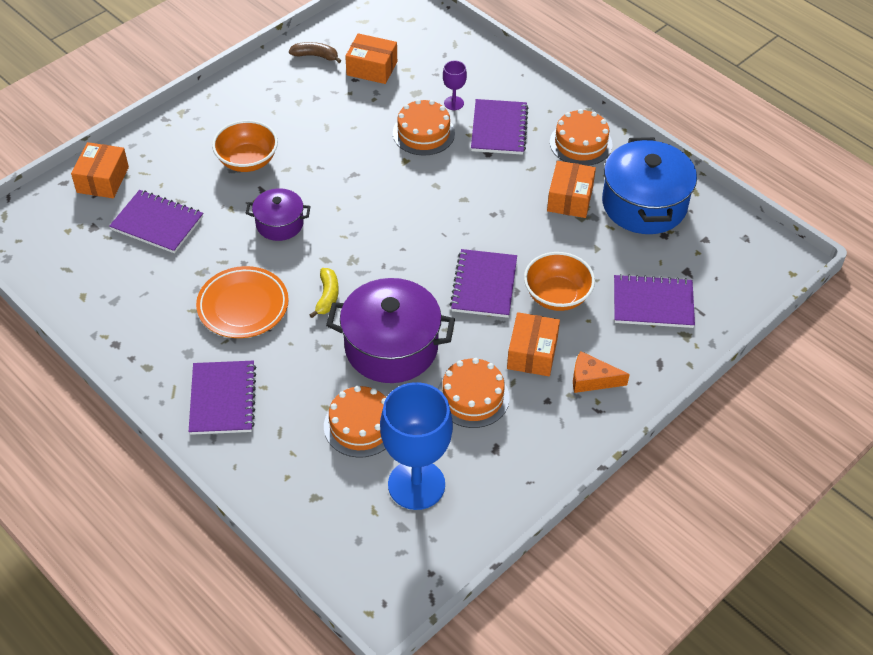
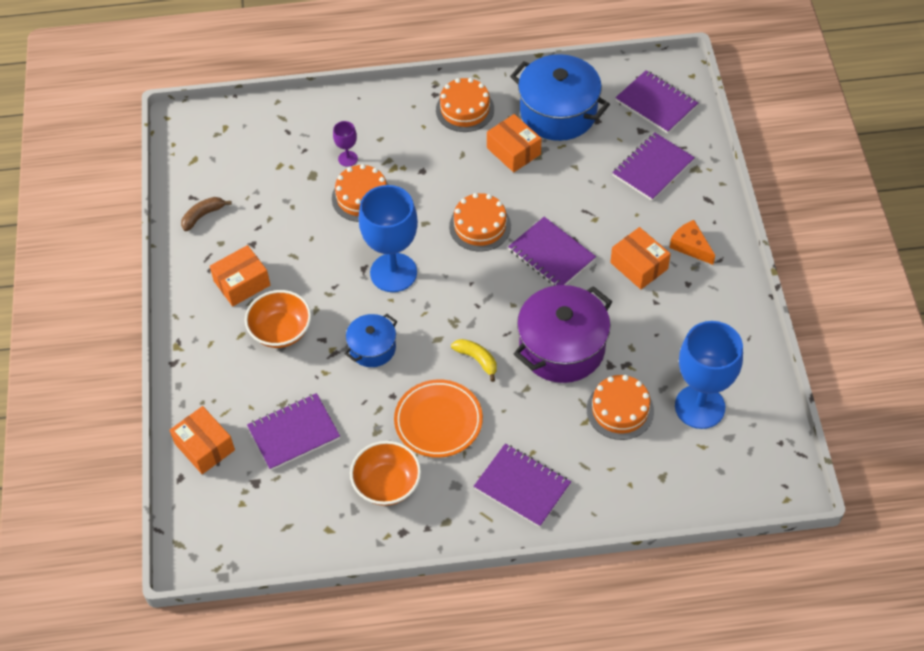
camera: 50 degrees left, 5 degrees up
purple pot [245,188,311,241] -> blue pot [345,314,397,367]
orange box [345,33,397,84] -> orange box moved to [210,245,270,306]
orange cake [438,358,510,428] -> orange cake moved to [449,193,511,252]
purple notebook [471,99,528,155] -> purple notebook moved to [616,70,698,134]
orange bowl [524,252,595,311] -> orange bowl moved to [350,441,421,506]
orange cheese [573,351,630,393] -> orange cheese turned 90 degrees clockwise [670,220,715,265]
none -> blue goblet [359,185,418,292]

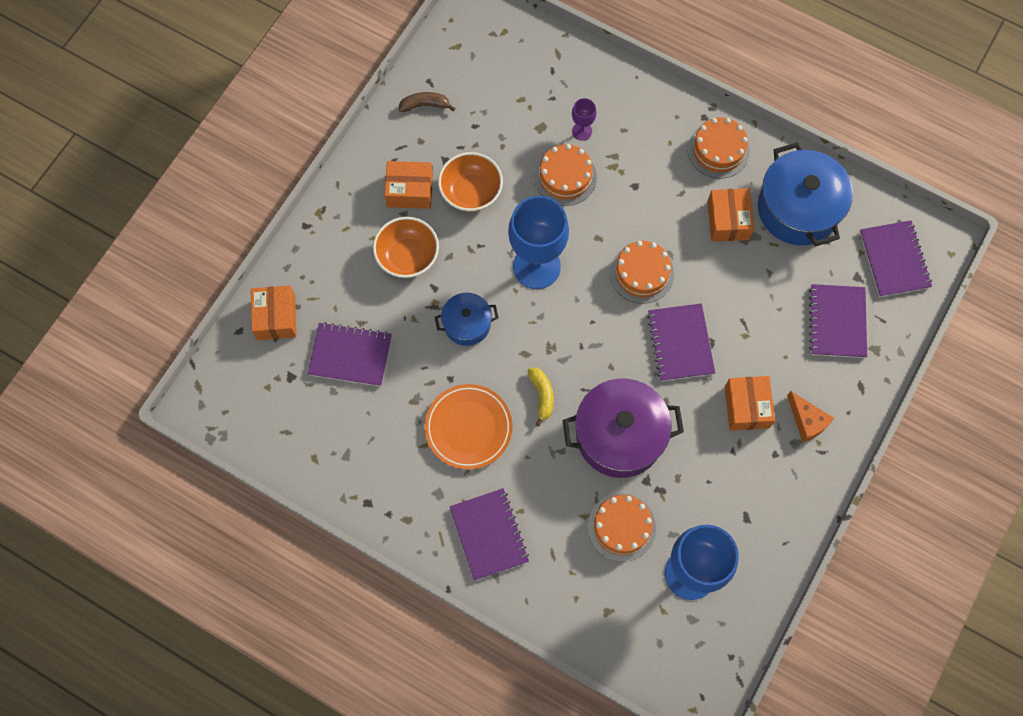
camera: 35 degrees right, 15 degrees up
orange bowl [350,441,421,506] -> orange bowl moved to [438,152,503,212]
purple notebook [612,132,695,201] -> purple notebook turned 75 degrees counterclockwise [809,284,867,358]
orange cheese [670,220,715,265] -> orange cheese turned 150 degrees clockwise [787,391,834,442]

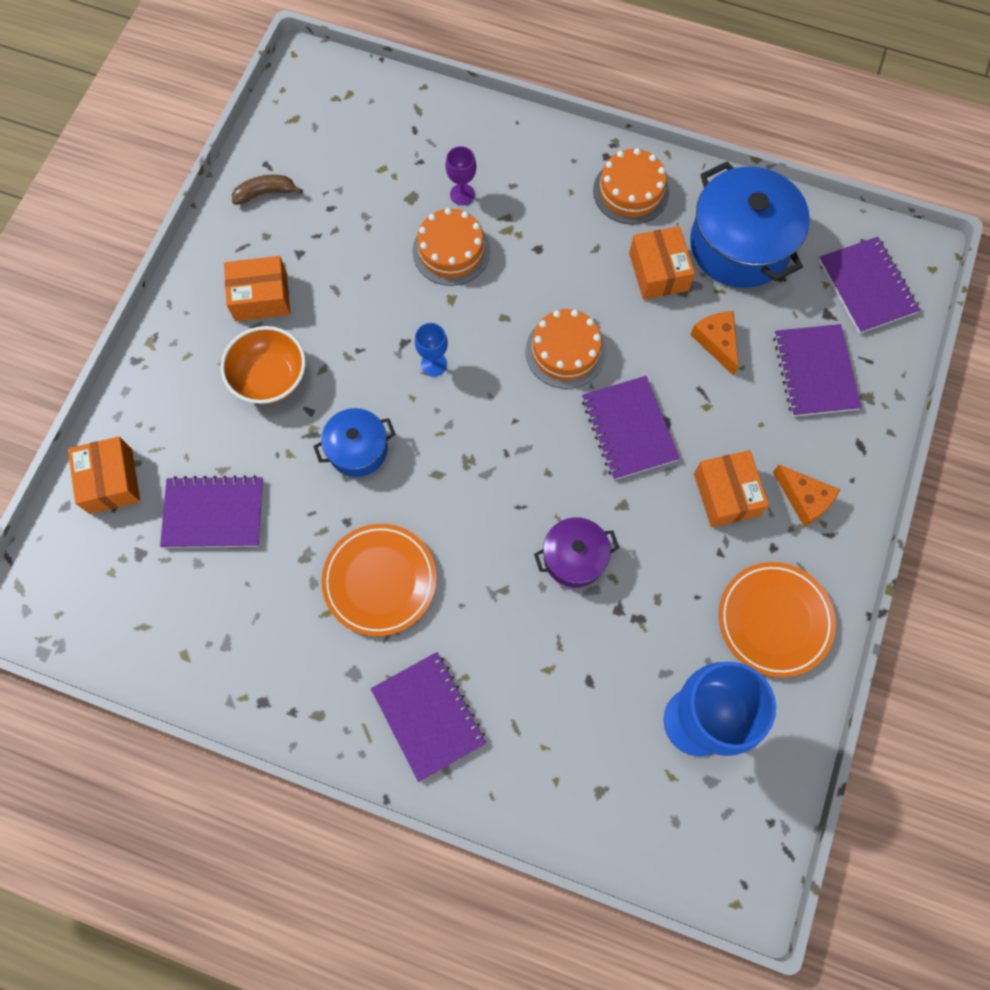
camera: 10 degrees left, 0 degrees up
orange bowl [438,152,503,212] -> none
blue goblet [508,196,569,289] -> blue goblet [415,323,448,377], size x0.44
yellow banana [527,368,554,427] -> none
purple pot [562,378,684,478] -> purple pot [534,517,619,588], size x0.55
orange cake [588,494,656,562] -> none
none -> orange cheese [691,311,739,376]
none -> orange plate [719,562,836,677]

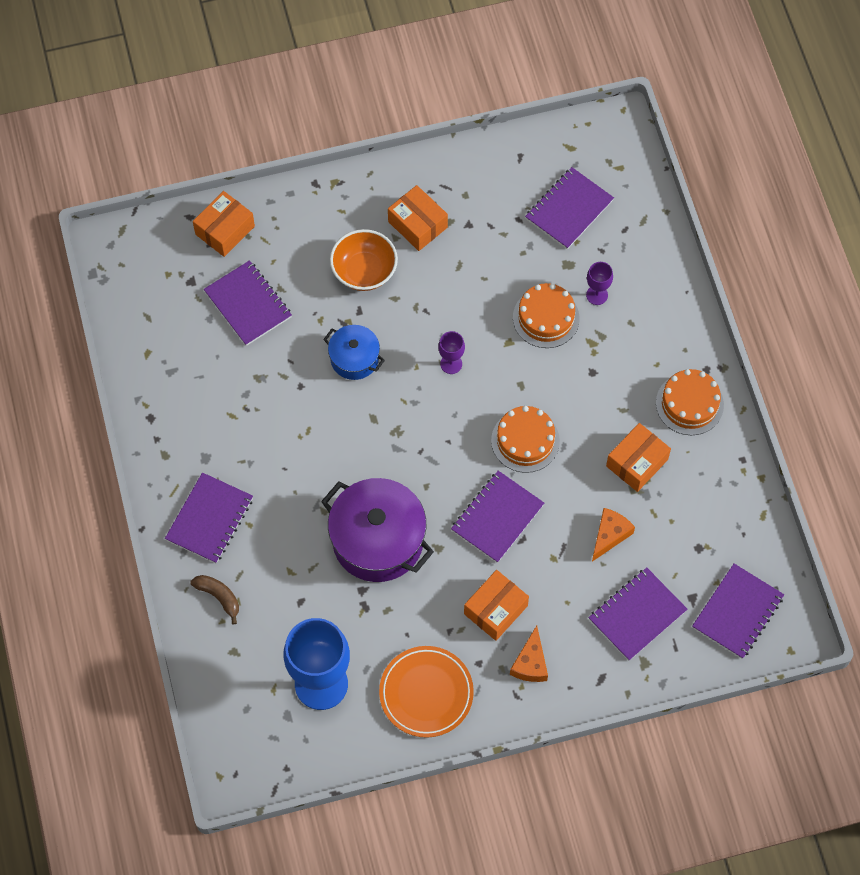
camera: 55 degrees right, 5 degrees down
brown banana [232,175,303,205] -> brown banana moved to [191,575,239,625]
orange plate [321,524,437,636] -> none
blue goblet [415,323,448,377] -> purple goblet [438,331,465,374]
purple pot [534,517,619,588] -> purple pot [321,478,434,582], size x1.82
blue pot [690,161,810,288] -> none
none -> purple notebook [525,167,614,249]

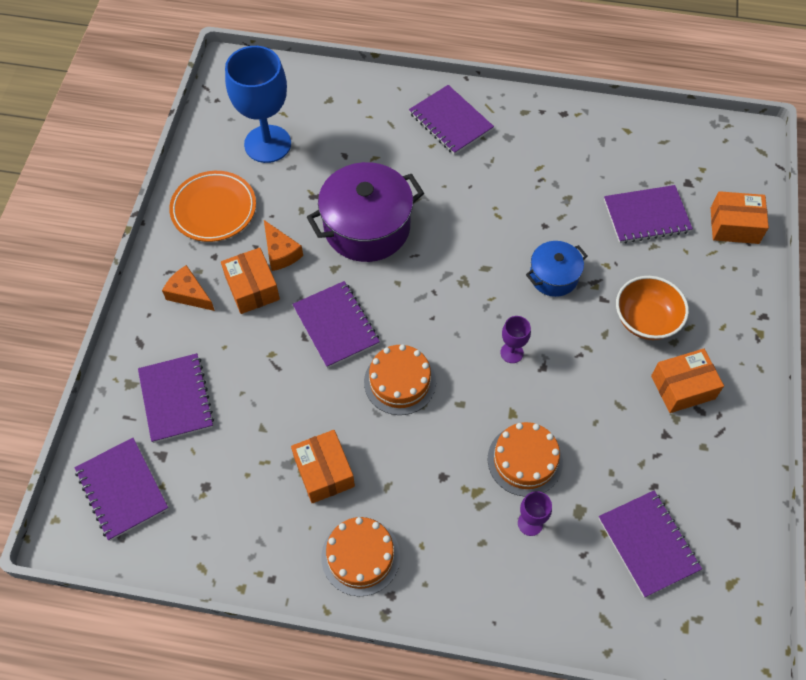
camera: 115 degrees right, 5 degrees down
brown banana [191,575,239,625] -> none
orange box [193,191,255,257] -> orange box turned 60 degrees counterclockwise [711,191,769,244]
orange cheese [592,508,635,562] -> orange cheese moved to [264,220,303,271]

